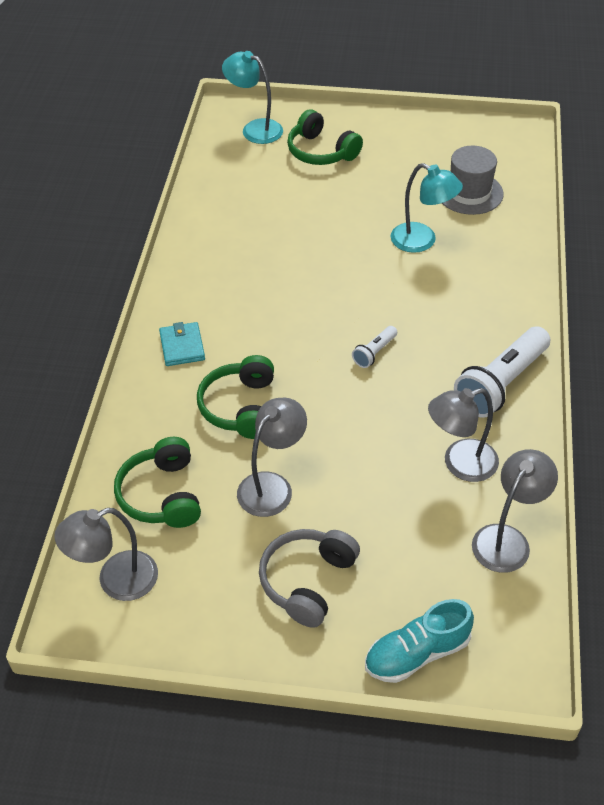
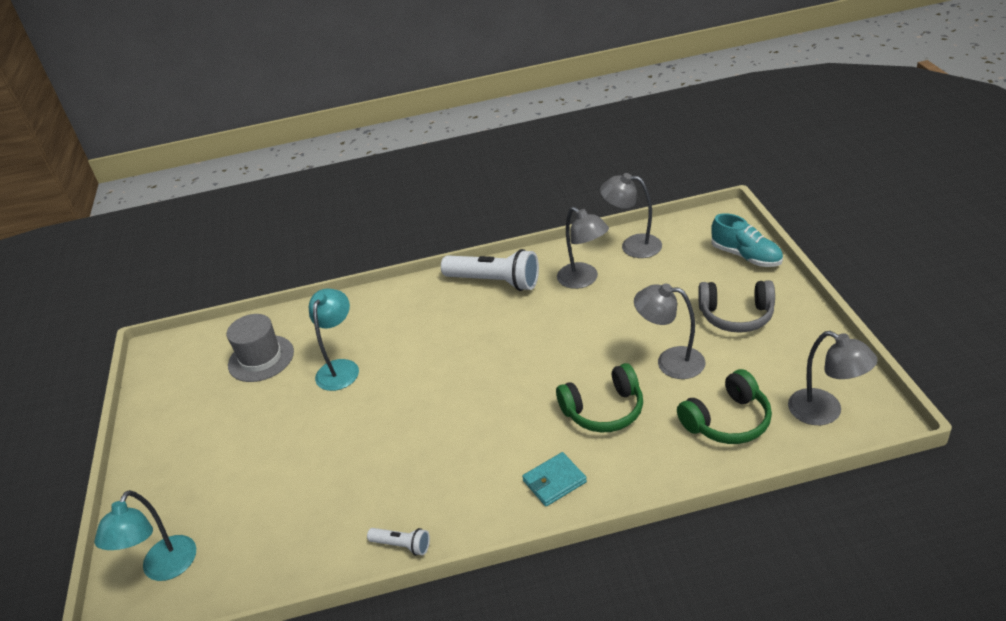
camera: 105 degrees left, 10 degrees down
green headphones [287,109,363,165] -> none
white flashlight [352,326,397,368] -> white flashlight moved to [367,528,430,556]

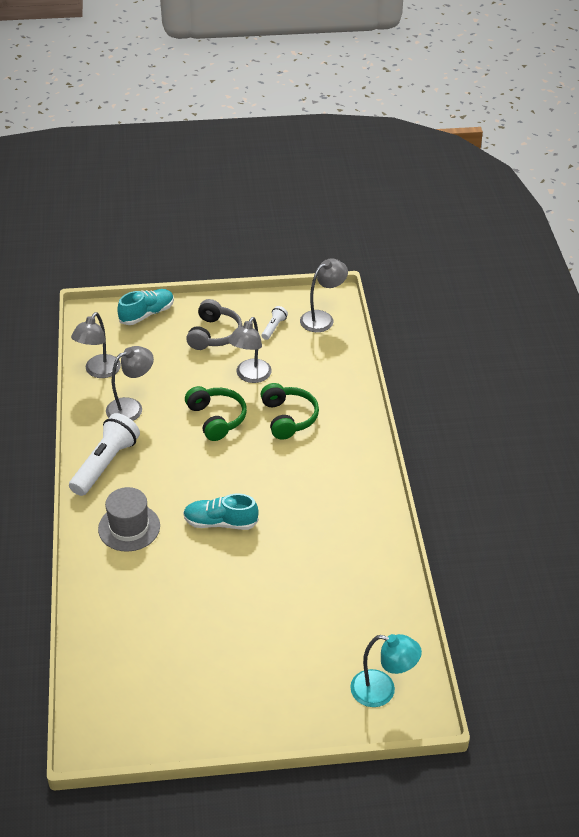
camera: 90 degrees left, 5 degrees up
grey hat [227,314,294,382] -> grey hat moved to [98,487,160,552]
turquoise lamp [309,288,359,391] -> none
white flashlight [367,528,430,556] -> white flashlight moved to [262,306,288,340]
turquoise wallet [522,452,587,506] -> none
green headphones [677,369,772,444] -> green headphones moved to [185,386,247,441]
none -> turquoise shoe [183,494,259,530]

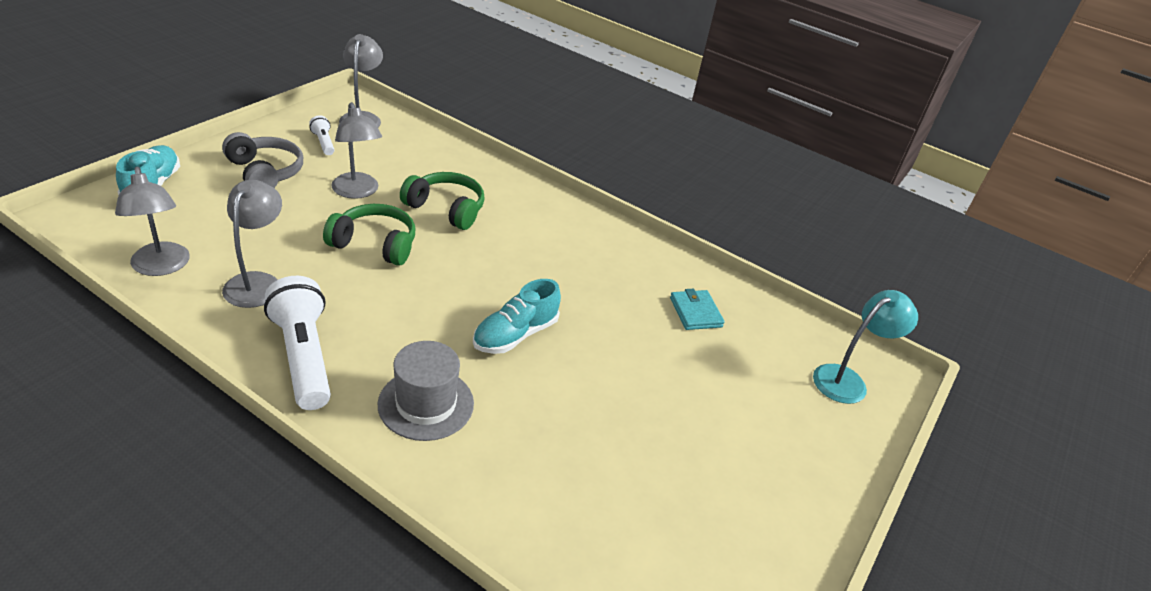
camera: 55 degrees left, 5 degrees down
none -> turquoise wallet [670,289,725,330]

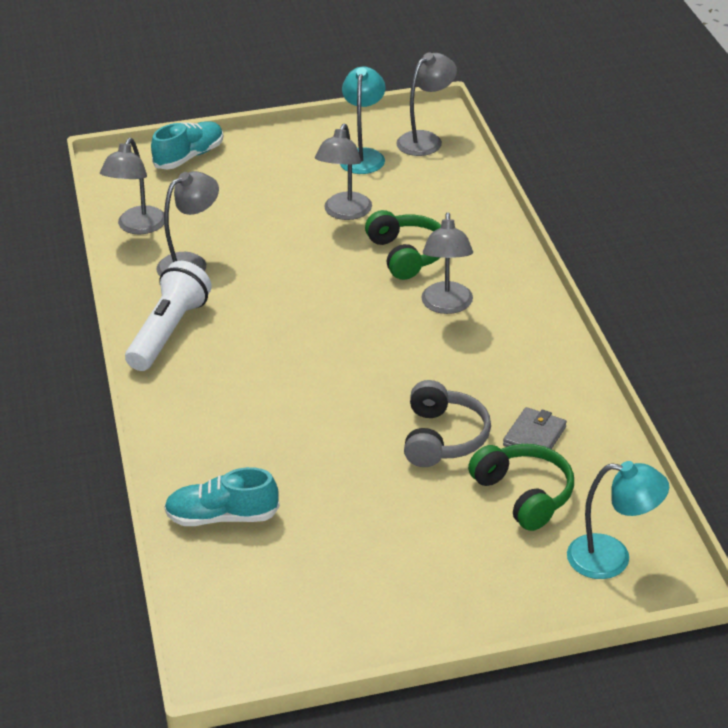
camera: 50 degrees right, 0 degrees up
grey headphones [222,132,303,188] -> grey headphones moved to [404,380,491,467]
white flashlight [309,115,334,155] -> turquoise lamp [340,67,385,174]
green headphones [323,204,415,266] -> green headphones moved to [468,444,574,531]
grey hat [378,341,474,441] -> none
turquoise shoe [473,279,561,354] -> turquoise shoe moved to [164,467,280,526]
turquoise wallet [670,289,725,330] -> grey wallet [503,407,567,449]
none -> grey lamp [421,213,473,314]

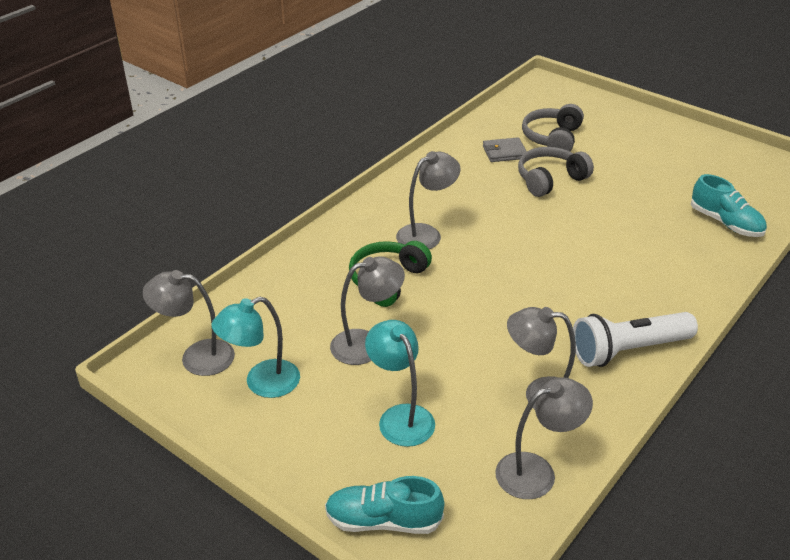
camera: 130 degrees left, 0 degrees up
green headphones [468,444,574,531] -> grey headphones [522,104,584,151]
turquoise lamp [567,461,669,579] -> turquoise lamp moved to [365,320,435,447]

